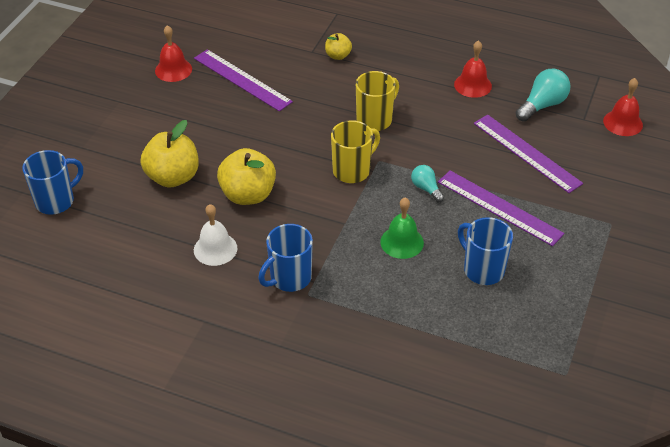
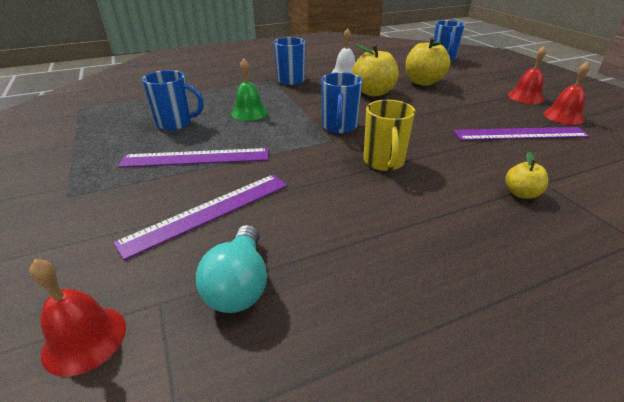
camera: 135 degrees right, 10 degrees down
yellow mug [331,120,380,183] -> blue mug [321,72,363,133]
turquoise light bulb [411,165,444,202] -> none
red bell [454,40,492,98] -> red bell moved to [508,46,546,104]
purple ruler [474,115,583,193] -> purple ruler turned 45 degrees counterclockwise [113,175,287,260]

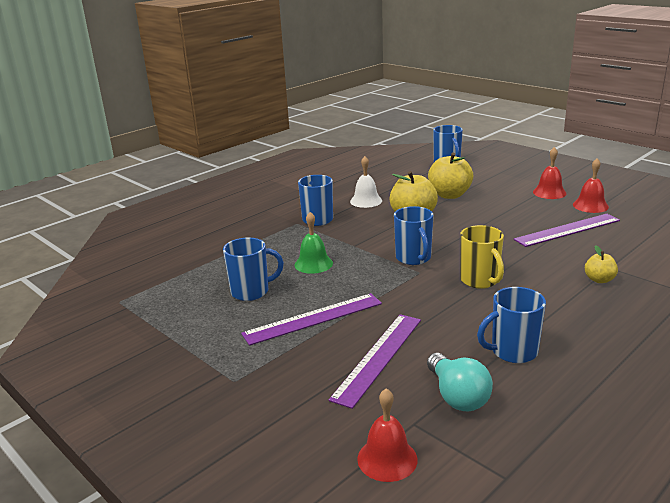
camera: 20 degrees left, 10 degrees down
none -> blue mug [477,287,546,363]

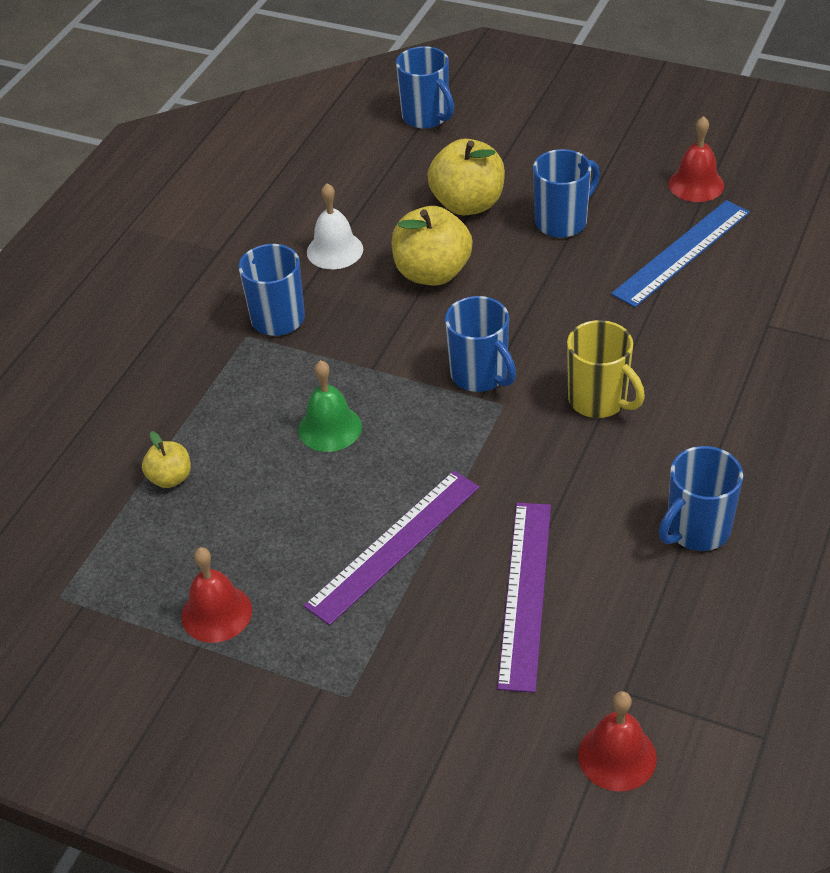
camera: 20 degrees left, 20 degrees up
blue mug [223,238,284,301] -> blue mug moved to [533,149,600,238]
turquoise light bulb [427,353,493,412] -> none
purple ruler [514,214,620,247] -> blue ruler [611,200,750,307]
red bell [533,147,566,199] -> red bell moved to [181,547,252,643]
yellow apple [585,246,618,283] -> yellow apple moved to [142,431,191,488]

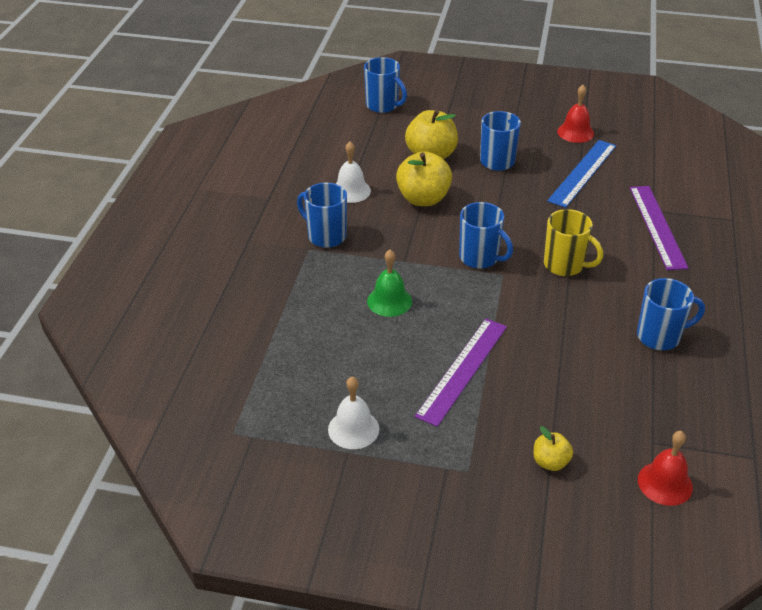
camera: 15 degrees left, 5 degrees down
yellow apple [142,431,191,488] -> yellow apple moved to [533,426,573,471]
red bell [181,547,252,643] -> white bell [328,376,379,449]
purple ruler [497,502,551,693] -> purple ruler moved to [630,186,689,270]
blue mug [659,446,743,551] -> blue mug turned 135 degrees counterclockwise [637,278,705,350]

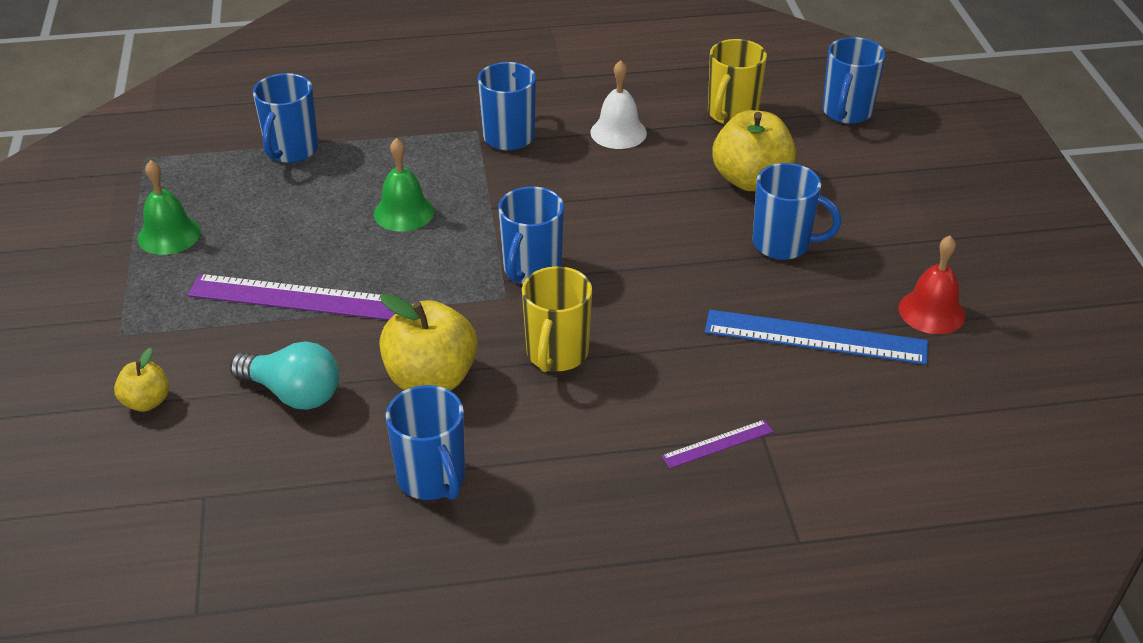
camera: 70 degrees right, 0 degrees up
white bell [328,376,379,449] -> green bell [138,160,201,255]
yellow apple [396,151,452,206] -> yellow apple moved to [379,294,478,391]
purple ruler [630,186,689,270] -> purple ruler [661,420,773,469], size x0.50
red bell [638,431,693,506] -> none
none -> turquoise light bulb [230,341,339,410]
none -> blue mug [253,73,318,163]
none -> yellow mug [708,39,767,125]

